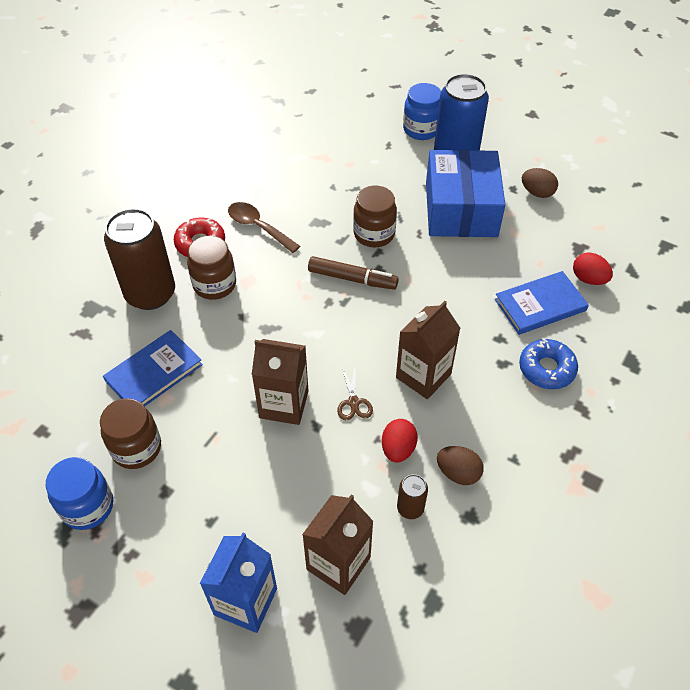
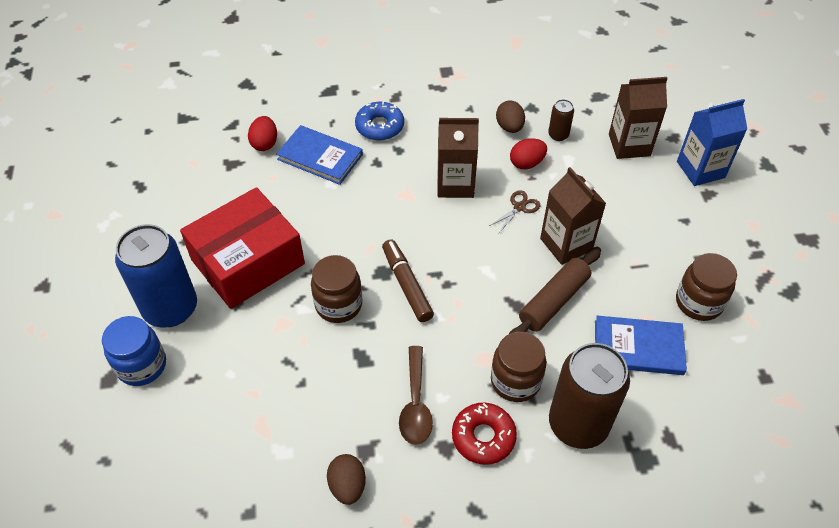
camera: 130 degrees left, 0 degrees up
blue jar [46,457,113,530] -> none
blue box [426,150,505,237] -> red box [180,187,305,309]
brown egg [522,168,558,198] -> brown egg moved to [327,454,366,505]
none -> brown rolling pin [509,247,601,334]

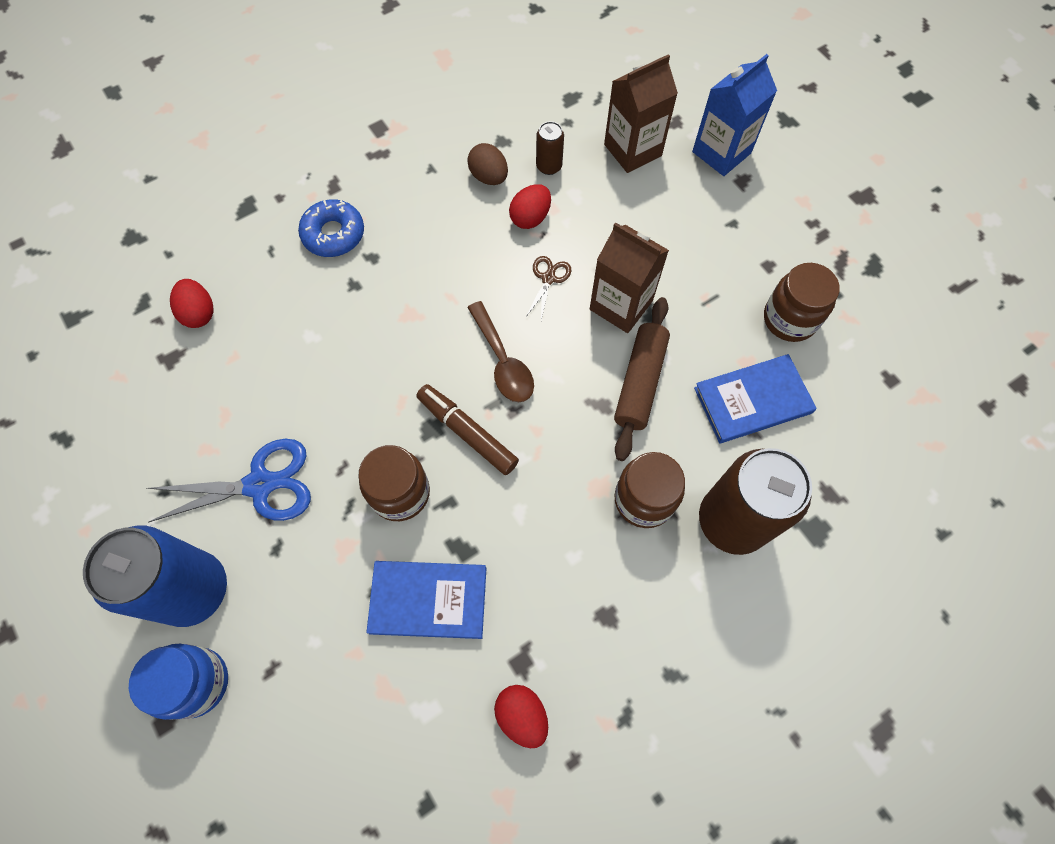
camera: 25 degrees left, 15 degrees up
red box [180,187,305,309] -> blue scissors [147,439,311,522]
blue book [276,125,363,185] -> blue book moved to [366,561,486,639]
brown egg [327,454,366,505] -> red egg [494,685,548,748]
brown spoon [399,346,433,445] -> brown spoon moved to [467,301,534,402]
brown carton [437,118,479,198] -> none
red donut [452,403,517,465] -> none

